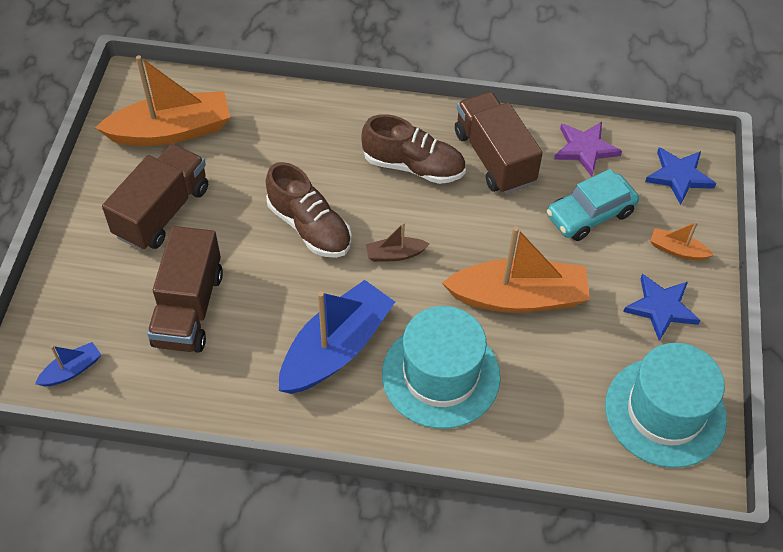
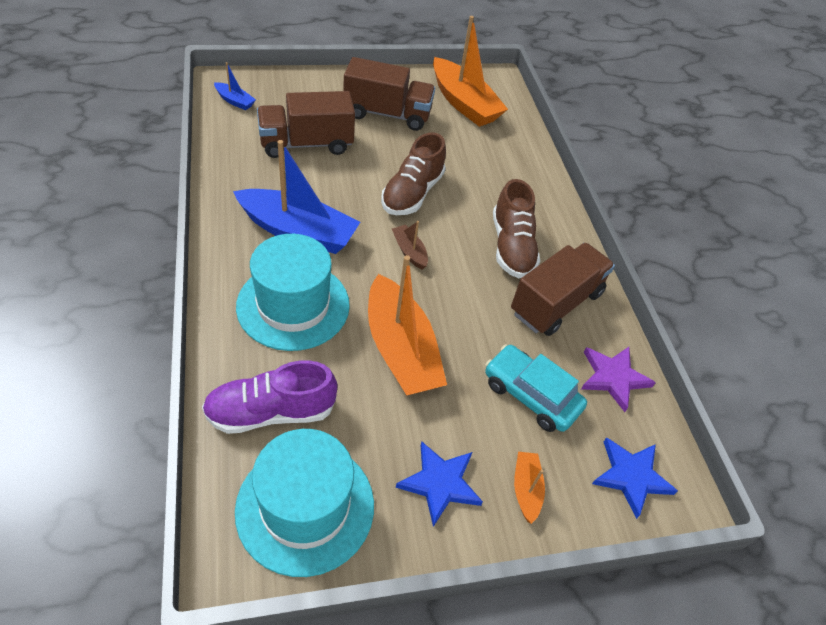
camera: 65 degrees right, 5 degrees down
none -> purple shoe [202,360,338,434]

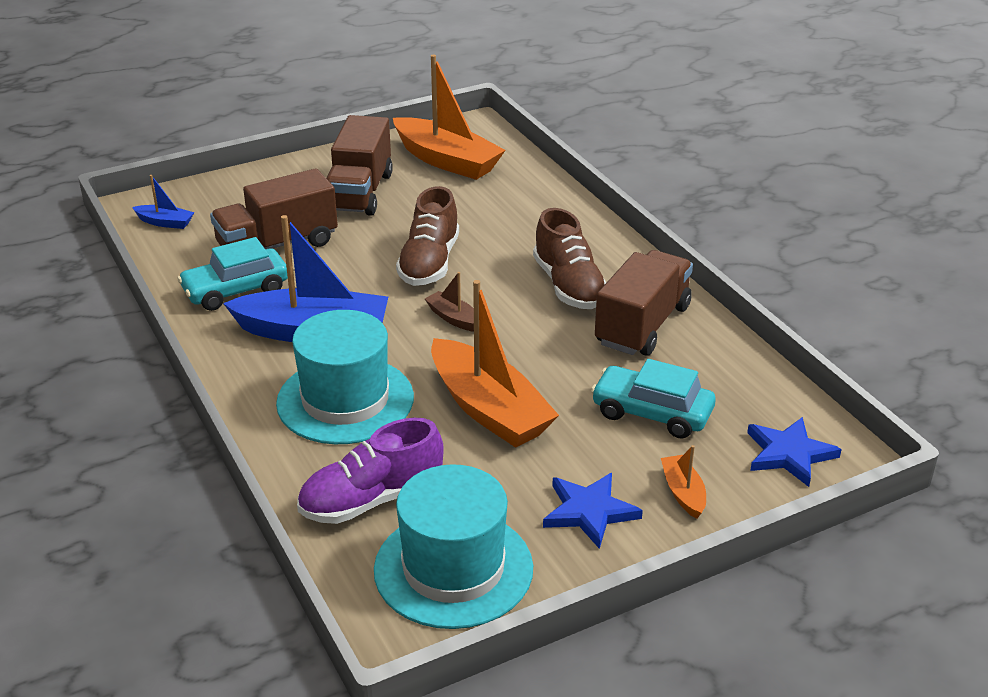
camera: 10 degrees left, 15 degrees down
brown truck [343,57,435,131] -> brown truck turned 105 degrees clockwise [326,115,393,216]
purple star [581,347,656,412] -> none
none -> turquoise car [177,237,288,311]

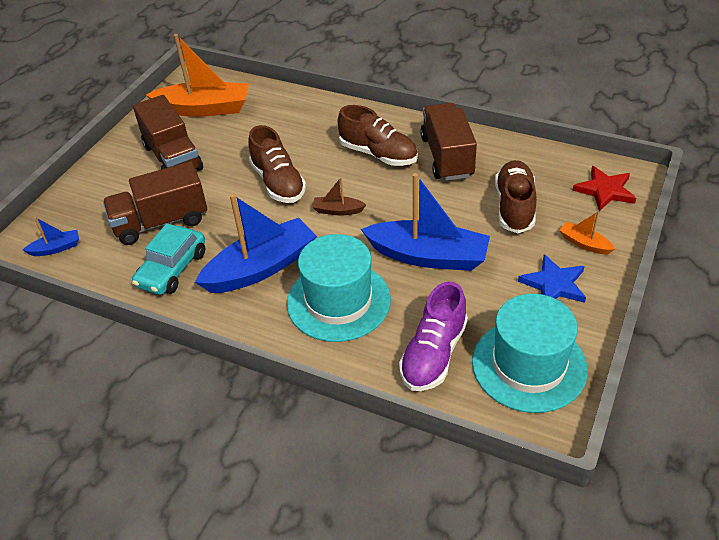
camera: 35 degrees left, 10 degrees up
brown truck [210,168,338,249] -> brown truck turned 45 degrees clockwise [103,162,207,245]
orange boat [431,280,559,448] -> blue boat [361,173,490,271]
turquoise car [591,359,716,439] -> brown shoe [495,160,537,233]
blue star [747,417,842,487] -> red star [572,166,636,211]

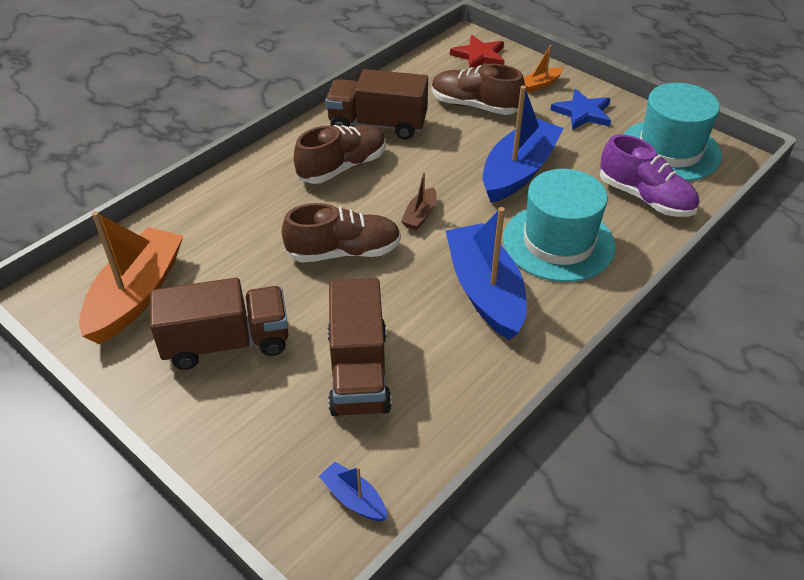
camera: 75 degrees left, 0 degrees up
blue boat [23,217,79,256] -> blue boat turned 45 degrees counterclockwise [319,462,387,521]
turquoise car [132,223,205,295] -> none

